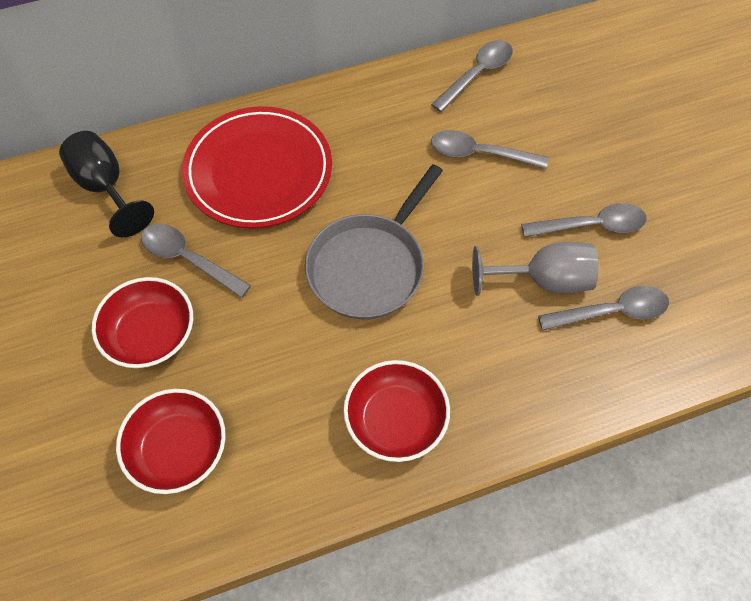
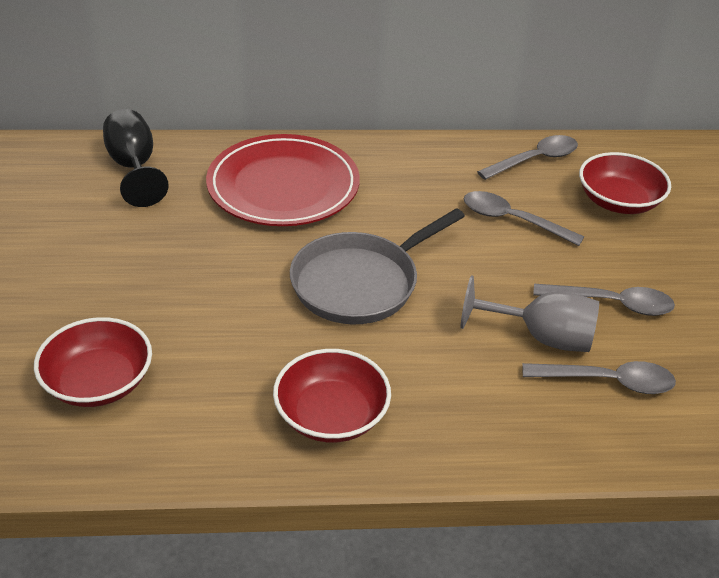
camera: 15 degrees right, 20 degrees down
red bowl [92,277,193,368] -> red bowl moved to [579,152,671,214]
grey spoon [141,224,251,298] -> none

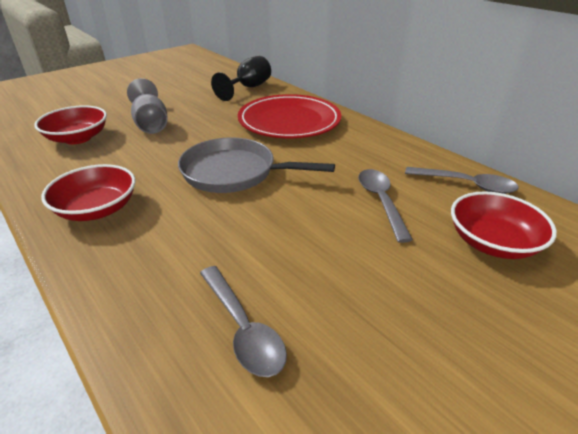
camera: 55 degrees right, 5 degrees down
grey goblet [461,275,599,352] -> grey goblet moved to [127,78,168,134]
grey spoon [533,284,675,316] -> none

